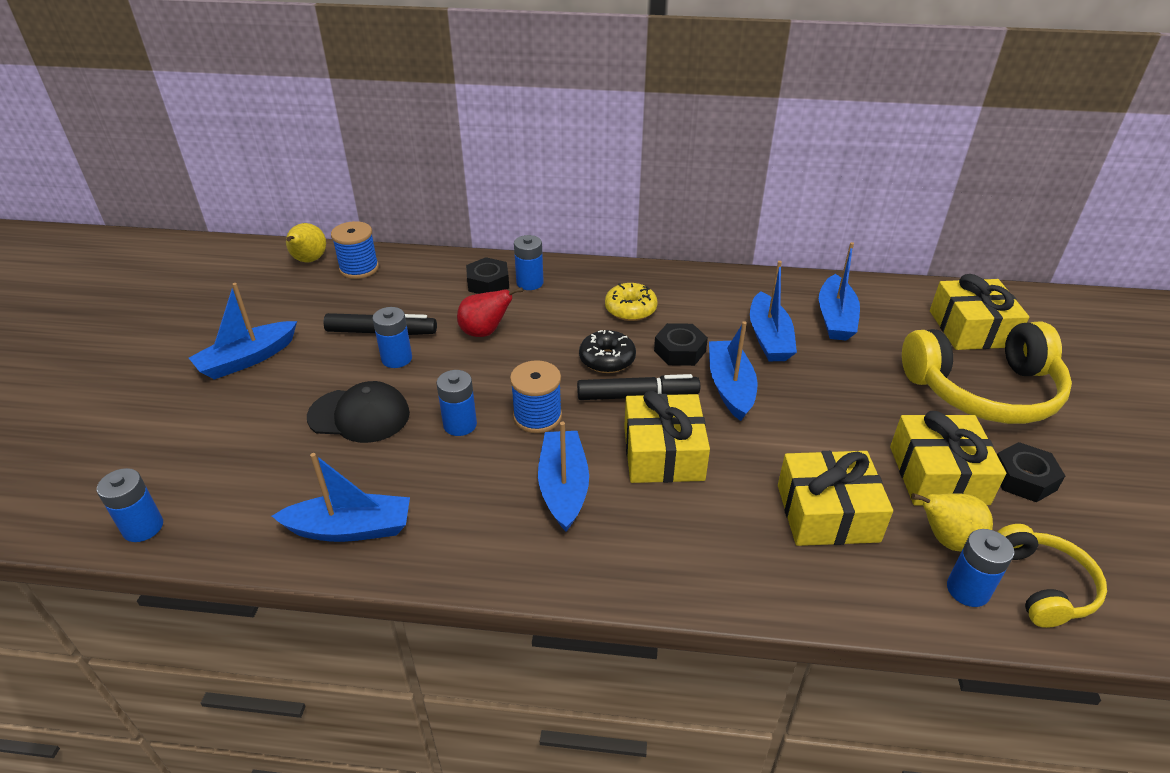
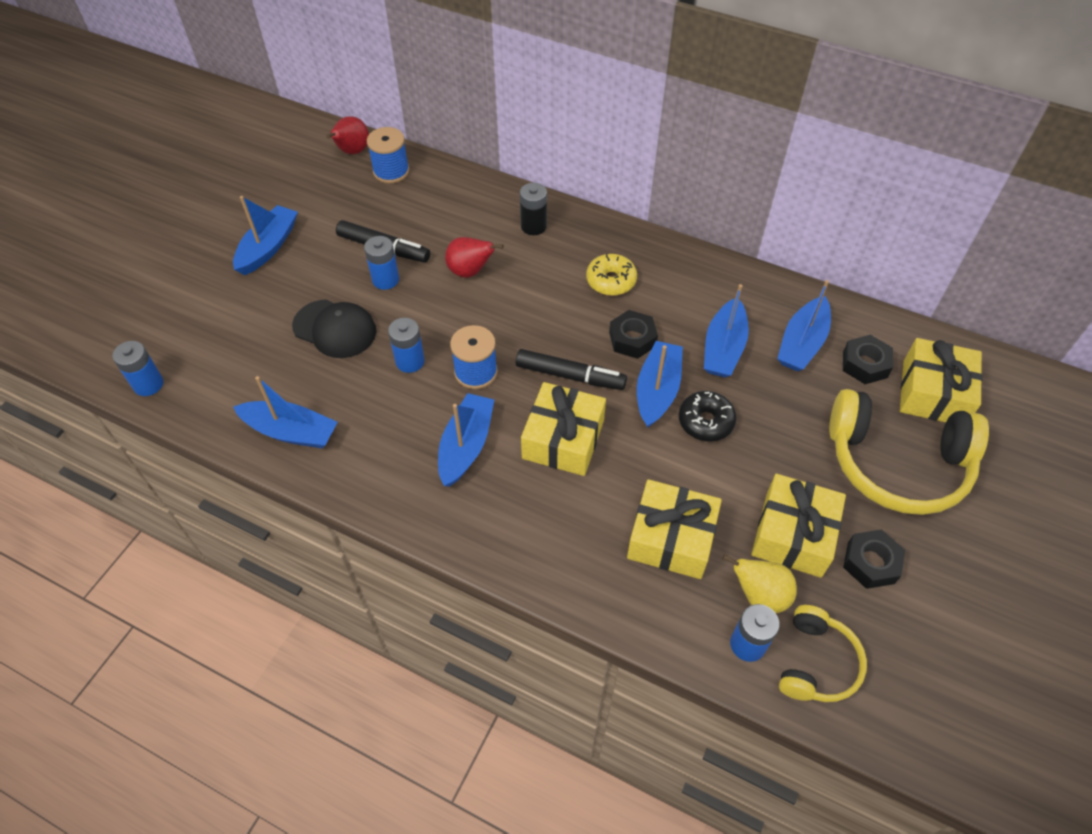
camera: 20 degrees right, 15 degrees up
blue boat [189,283,297,380] -> blue boat turned 135 degrees clockwise [233,196,298,275]
yellow pear [286,223,326,262] -> red pear [326,116,369,154]
black nut [466,257,509,294] -> black nut moved to [843,335,893,384]
blue battery [514,235,544,290] -> black battery [520,183,547,235]
black donut [579,330,636,373] -> black donut moved to [679,391,737,441]

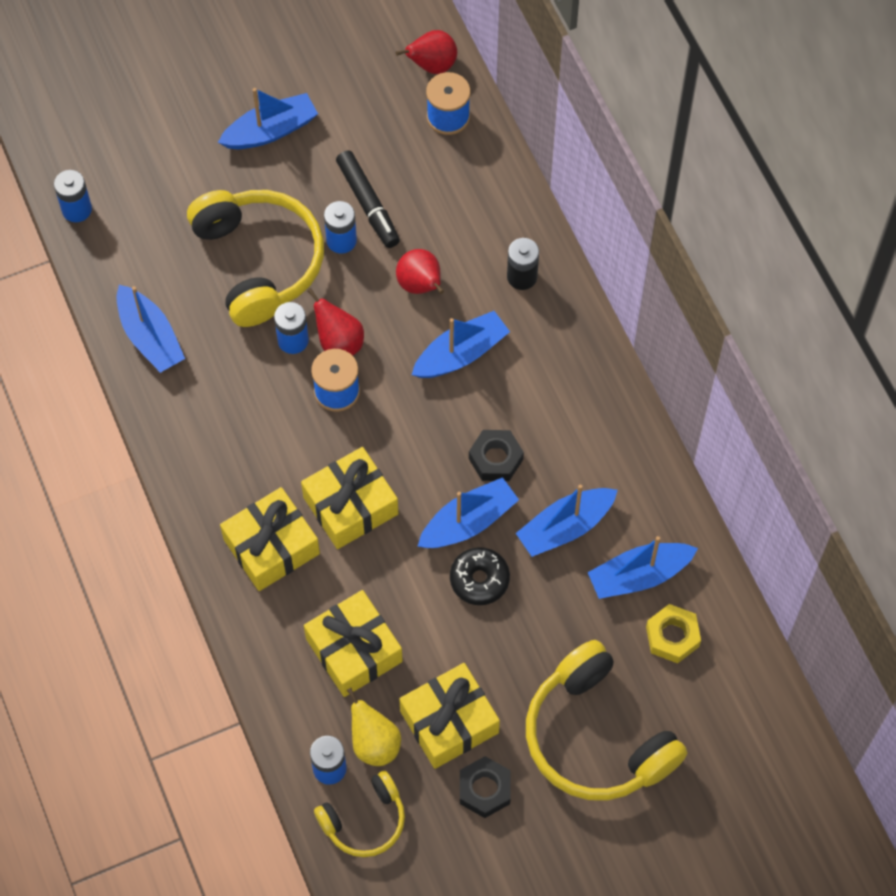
camera: 40 degrees right, 10 degrees up
black cap [292,299,376,358] -> yellow headphones [187,190,324,327]
blue boat [438,393,494,487] -> blue boat moved to [412,311,510,378]
black marker [516,349,627,390] -> none
yellow donut [586,253,637,296] -> none
black nut [843,335,893,384] -> yellow nut [646,604,701,663]
yellow gift [900,338,983,422] -> yellow gift moved to [220,487,320,591]
none -> red pear [307,288,364,356]

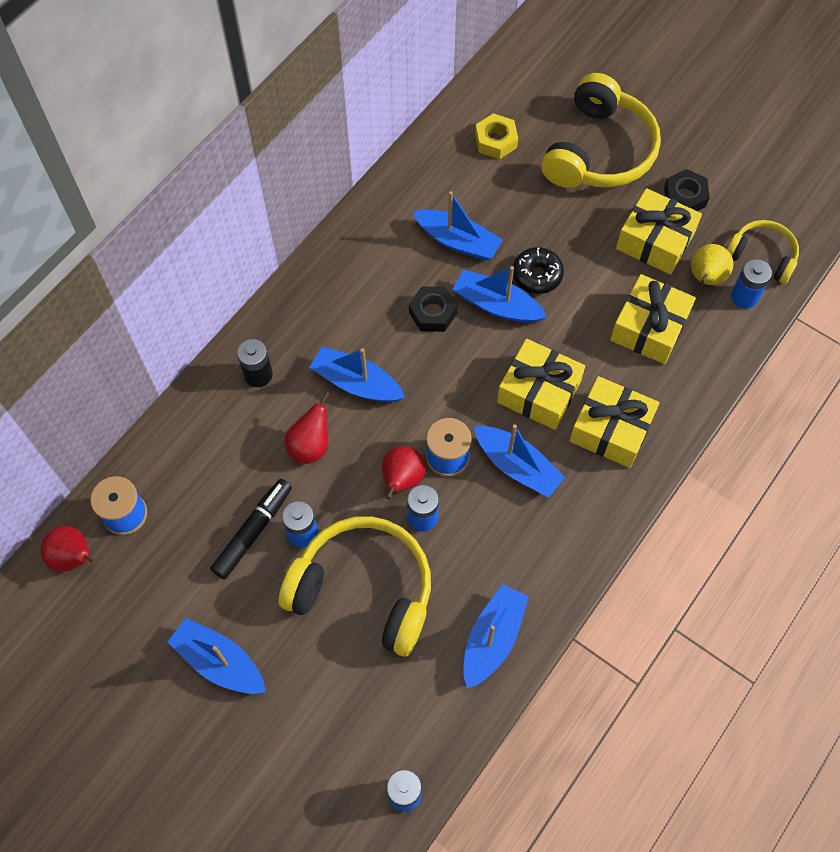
camera: 120 degrees left, 0 degrees up
yellow headphones [187,190,324,327] -> yellow headphones turned 75 degrees clockwise [278,516,431,656]
blue boat [588,536,698,599] -> blue boat moved to [474,424,565,498]

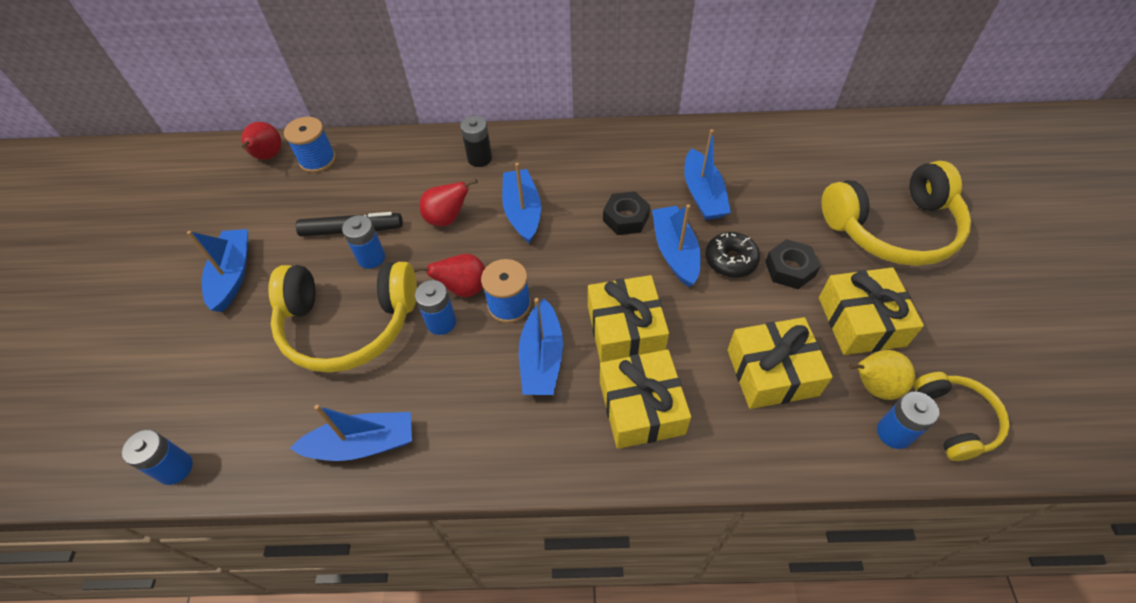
camera: 55 degrees right, 10 degrees down
yellow headphones [278,516,431,656] -> yellow headphones turned 105 degrees clockwise [268,262,417,373]
yellow nut [475,113,518,159] -> none
black nut [664,169,710,211] -> black nut moved to [765,239,820,289]

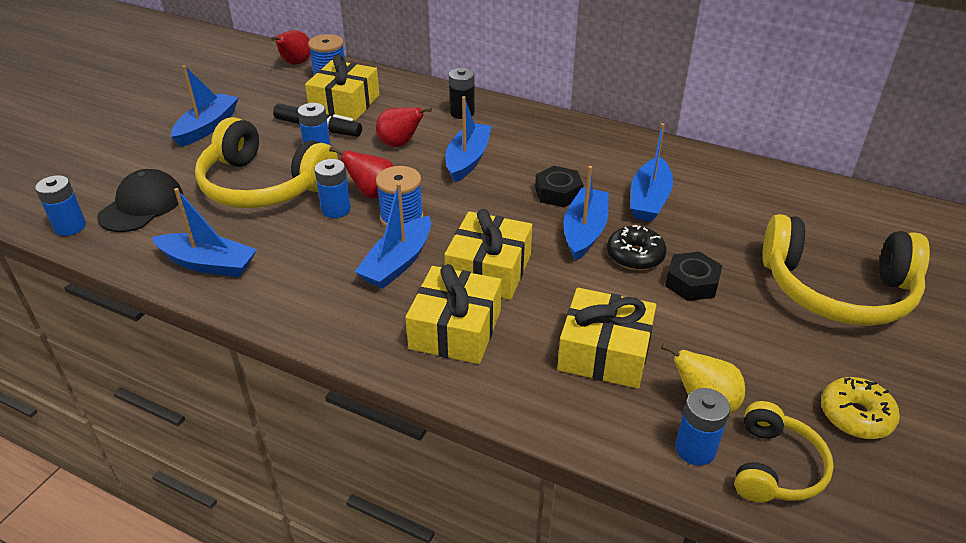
camera: 25 degrees right, 15 degrees down
yellow gift [819,267,924,355] -> yellow gift moved to [305,54,380,121]
none -> black cap [97,169,183,232]
none -> yellow donut [821,377,900,439]

